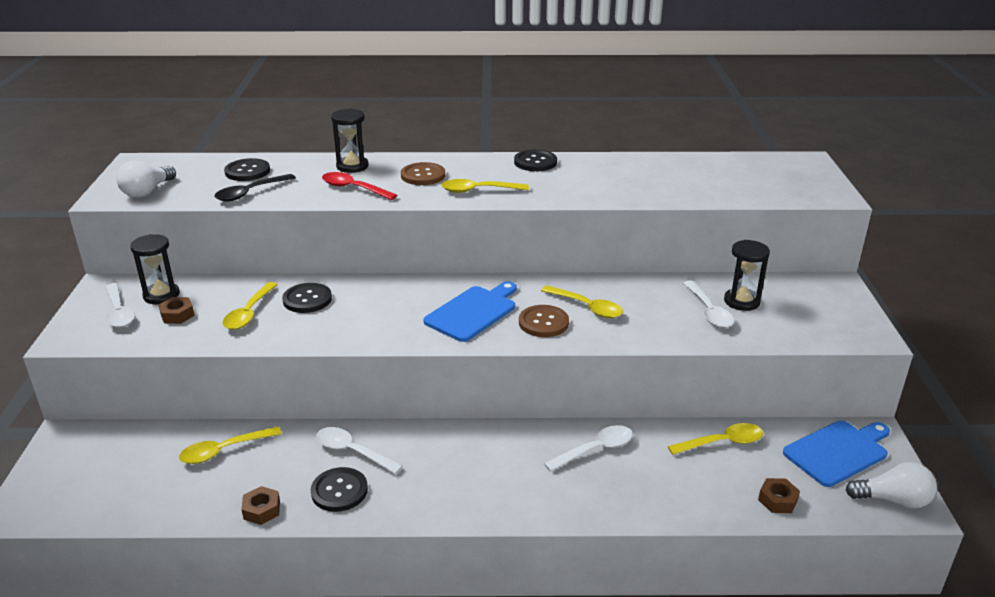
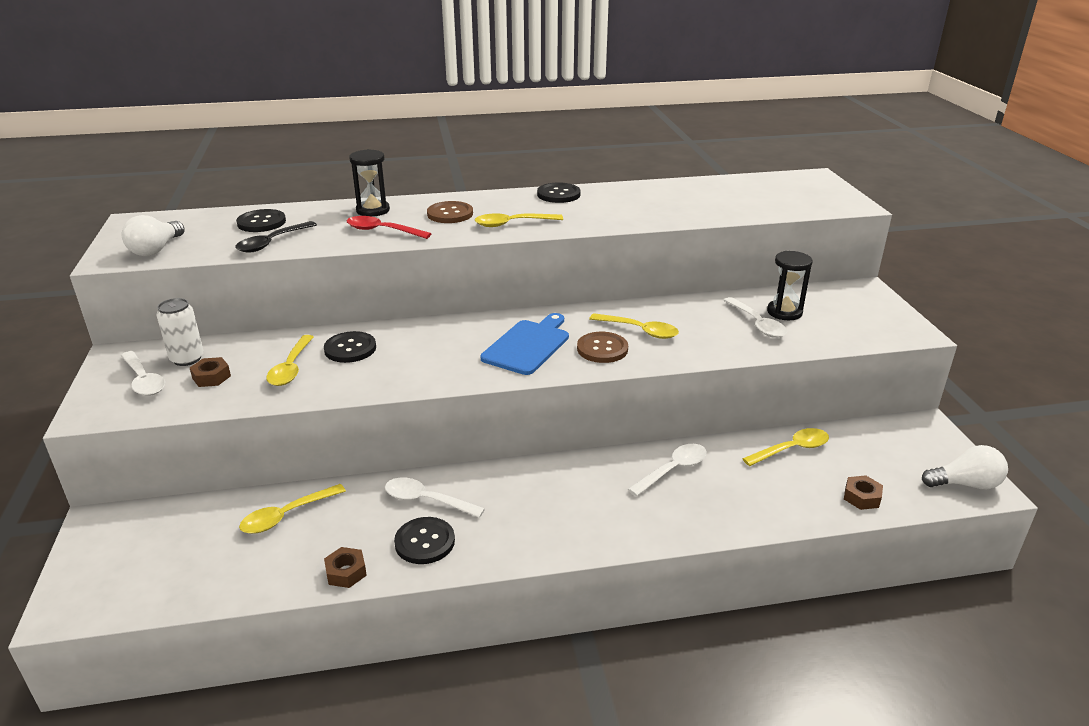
camera: 10 degrees left, 0 degrees up
black hourglass [130,234,180,304] -> white can [156,298,204,366]
blue cutting board [783,421,890,487] -> none

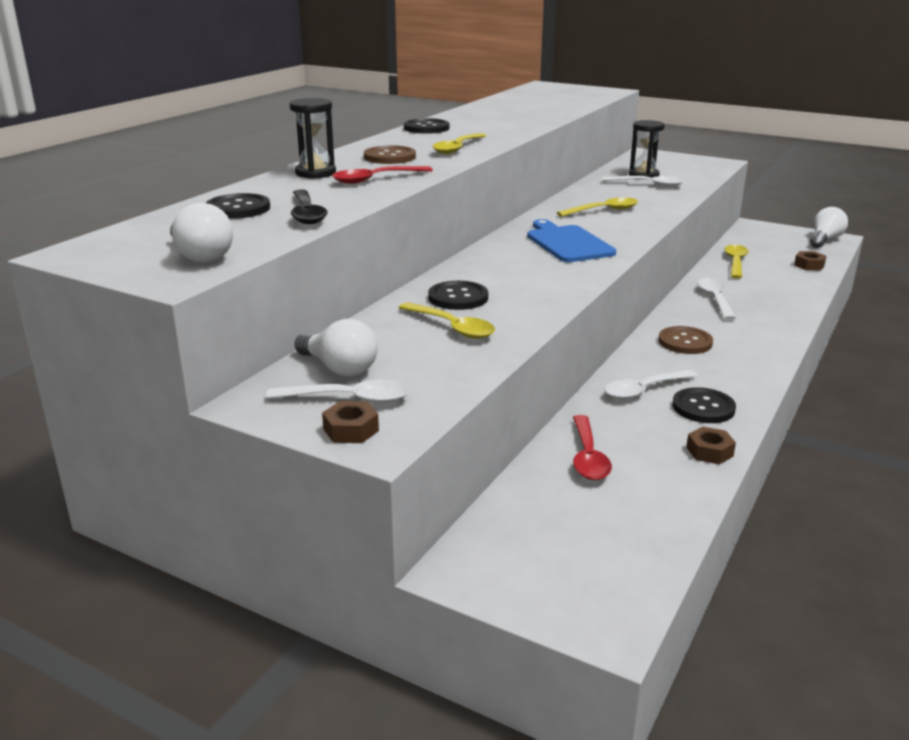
camera: 50 degrees left, 5 degrees down
white can [156,298,204,366] -> white light bulb [295,319,378,376]
brown nut [190,357,231,387] -> brown nut moved to [322,401,379,443]
yellow spoon [239,484,346,534] -> red spoon [573,415,612,480]
brown button [577,332,628,363] -> brown button moved to [658,326,713,354]

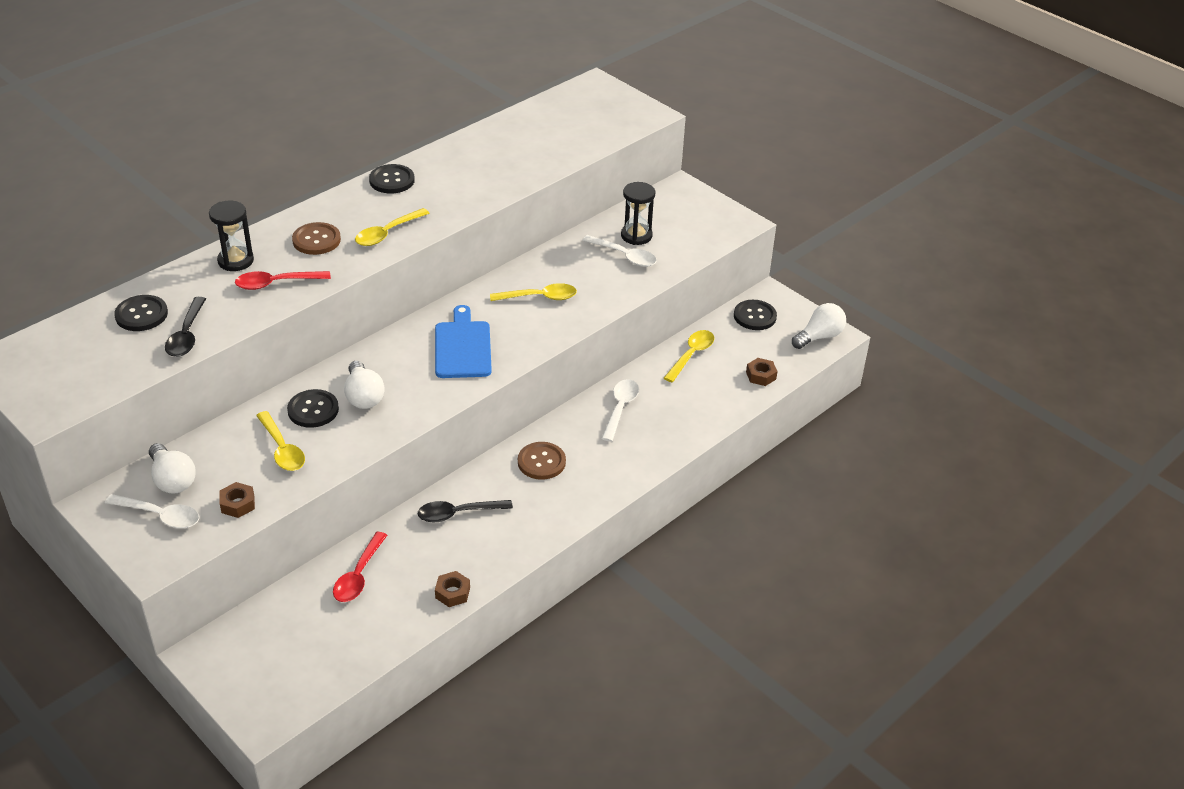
camera: 15 degrees right, 15 degrees up
white light bulb [170,203,233,263] -> white light bulb moved to [344,361,385,409]
brown nut [322,401,379,443] -> brown nut moved to [220,482,255,518]
white spoon [605,370,698,399] -> black spoon [418,500,513,523]
black button [673,387,736,423] -> black button moved to [734,300,777,330]

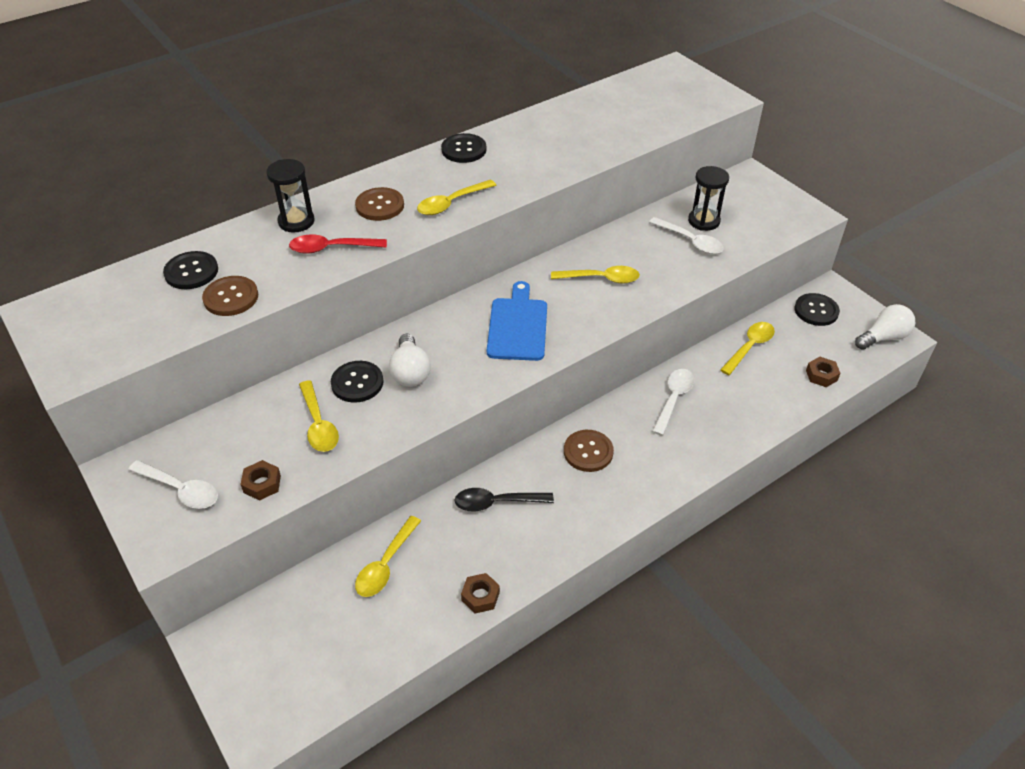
camera: 10 degrees right, 5 degrees up
white light bulb [149,443,196,494] -> none
black spoon [165,297,206,357] -> brown button [202,276,258,316]
red spoon [333,532,387,602] -> yellow spoon [355,516,421,597]

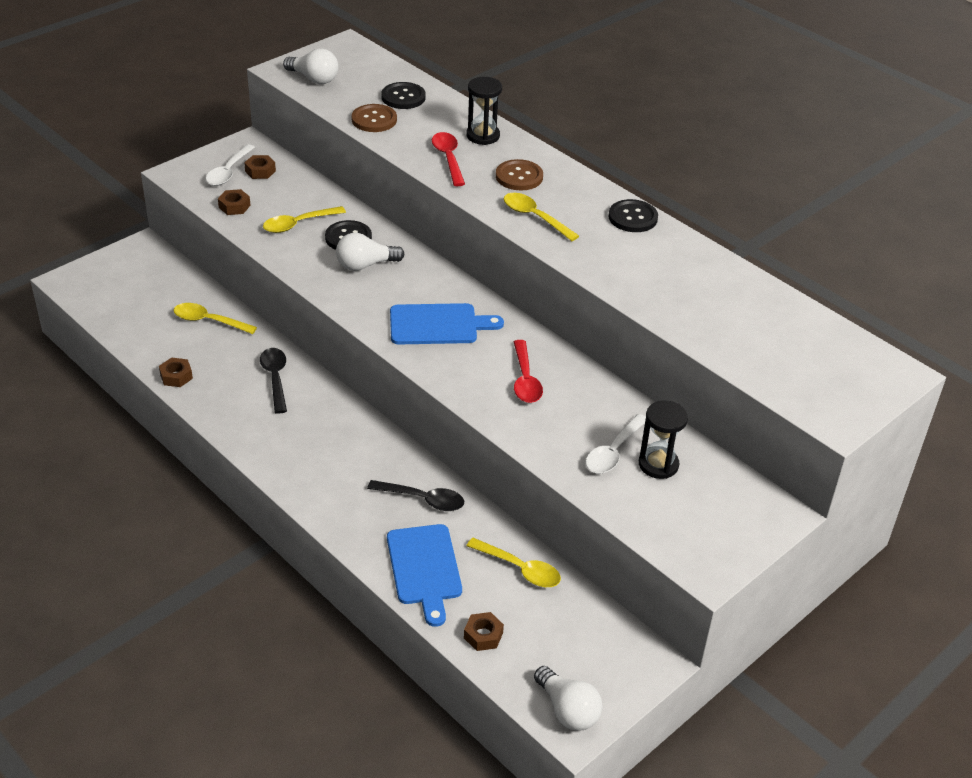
camera: 80 degrees right, 5 degrees down
yellow spoon [551,266,640,283] -> red spoon [514,340,543,403]
brown button [564,430,614,472] -> none
white spoon [652,369,694,436] -> black spoon [367,480,464,511]
black button [795,293,840,326] -> none
none -> brown nut [244,155,276,179]
none -> white light bulb [283,48,338,84]
none -> blue cutting board [387,524,462,627]

